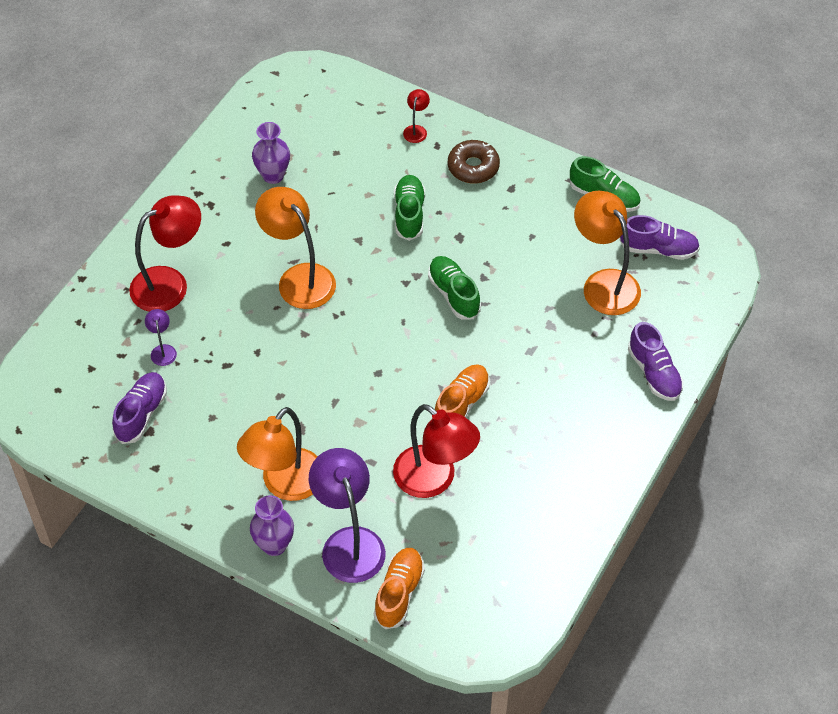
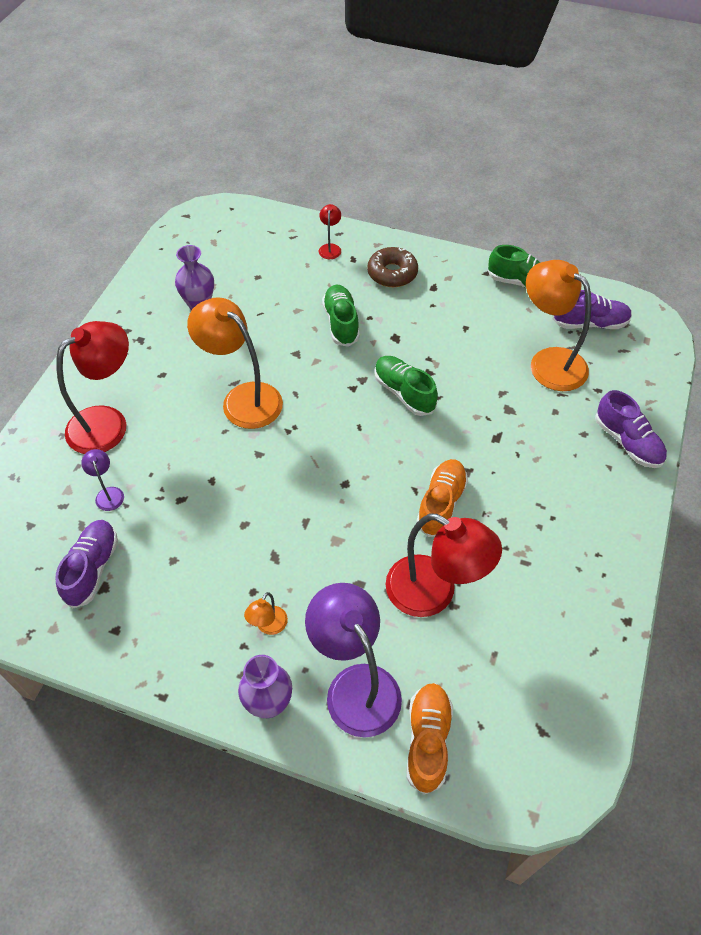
camera: 10 degrees left, 0 degrees up
orange lamp [237,407,318,501] -> orange lamp [244,592,288,635], size x0.44

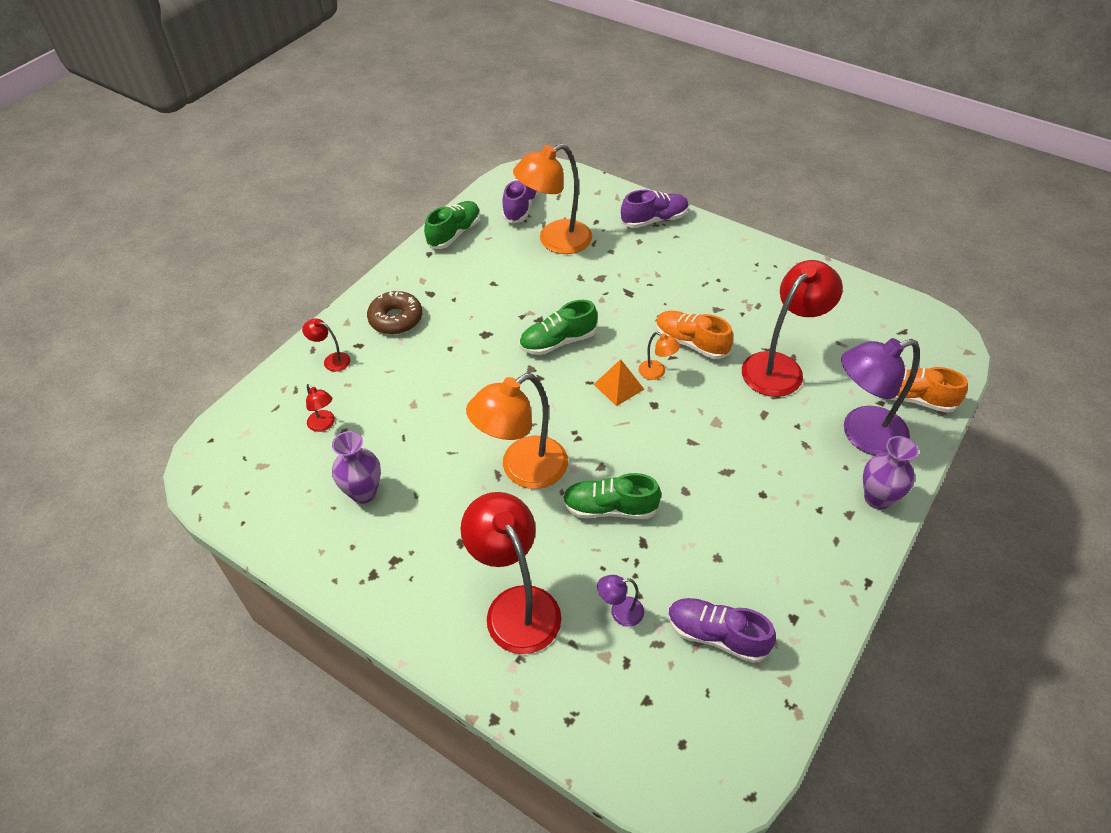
camera: 75 degrees left, 5 degrees down
orange lamp [244,592,288,635] -> orange lamp moved to [638,332,680,380]
green shoe [322,285,360,347] -> green shoe moved to [562,473,661,519]
none -> red lamp [306,384,335,432]
none -> orange pyramid [594,359,645,406]

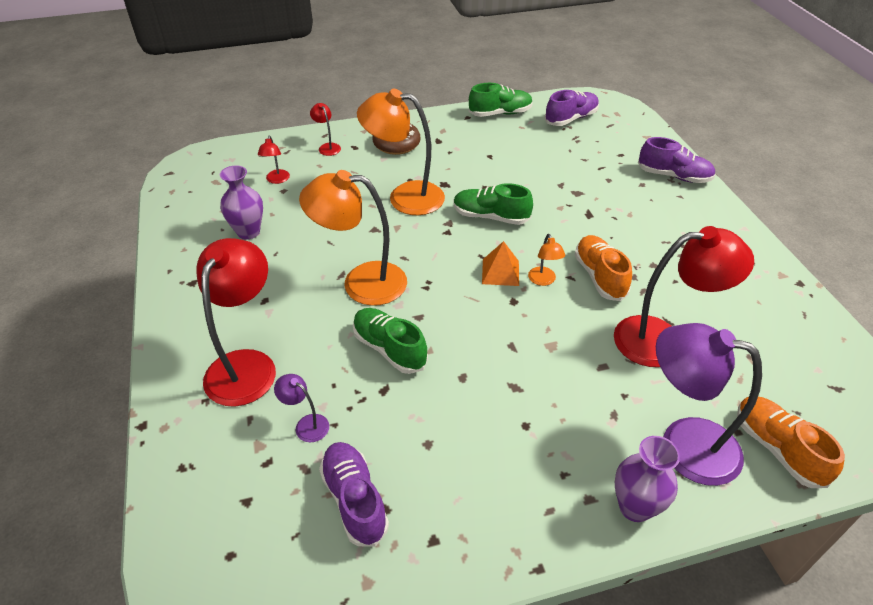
camera: 40 degrees right, 5 degrees down
orange lamp [513,143,592,254] -> orange lamp moved to [357,89,445,215]

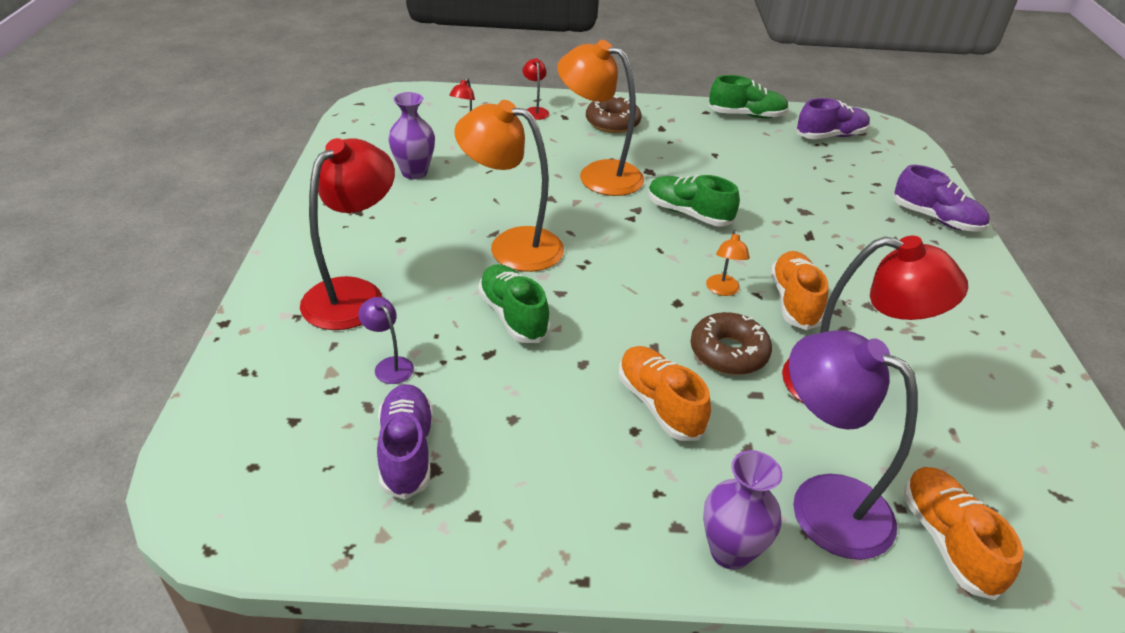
camera: 15 degrees right, 5 degrees down
orange pyramid [482,241,519,286] -> none
none -> orange shoe [619,346,711,441]
none -> brown donut [690,312,772,375]

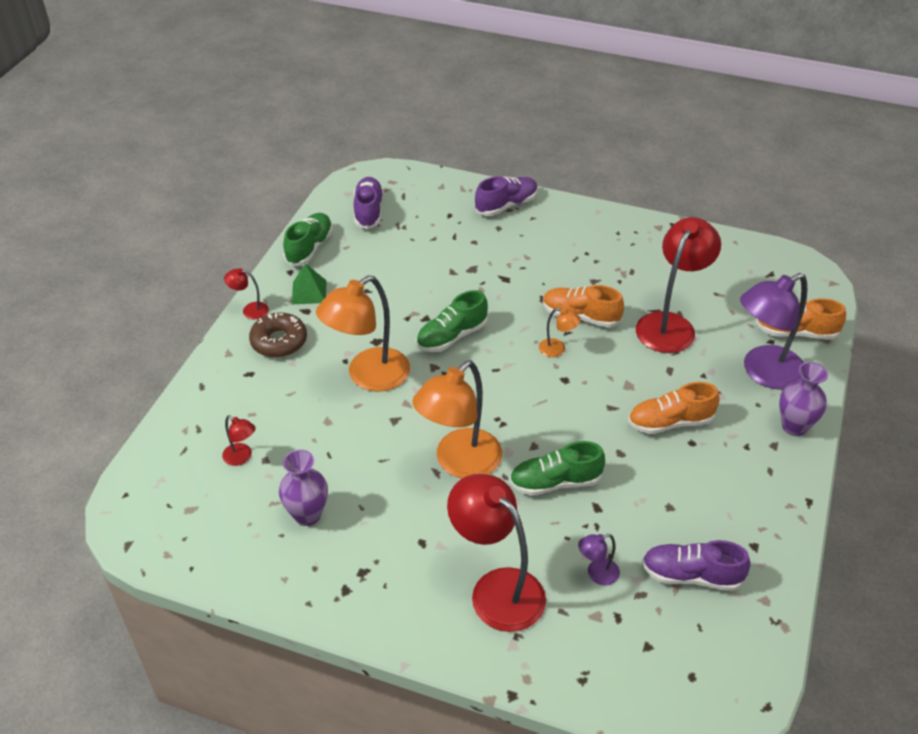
camera: 70 degrees left, 5 degrees up
red lamp [523,58,549,120] -> red lamp moved to [224,268,269,319]
brown donut [690,312,772,375] -> none
none -> green pyramid [292,263,327,304]

